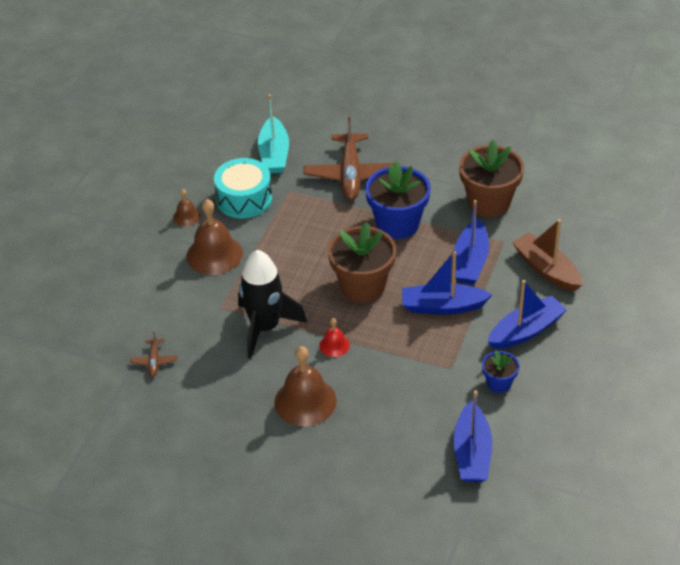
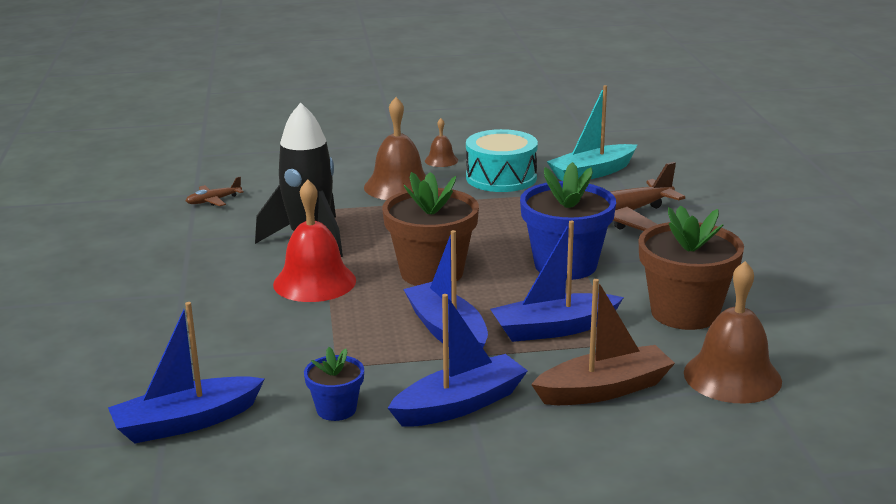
camera: 60 degrees right, 20 degrees down
brown bell [274,346,337,426] -> brown bell moved to [684,261,782,404]
red bell [319,318,350,357] -> red bell [273,179,356,302], size x1.97
blue boat [488,280,567,349] -> blue boat turned 60 degrees counterclockwise [388,294,528,427]
brown boat [512,219,582,291] -> brown boat turned 45 degrees clockwise [531,279,675,405]

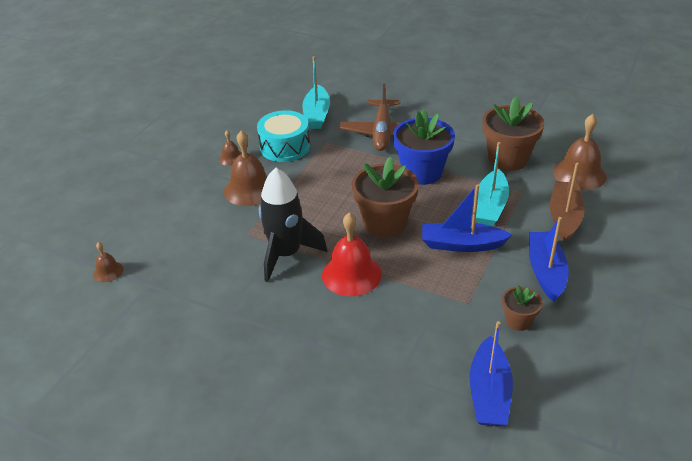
camera: 55 degrees left, 15 degrees up
brown plane [186,177,244,206] -> none
blue flower pot [304,347,364,421] -> brown flower pot [502,285,542,331]
blue boat [490,221,624,342] -> turquoise boat [476,142,509,226]
none -> brown bell [93,242,124,282]

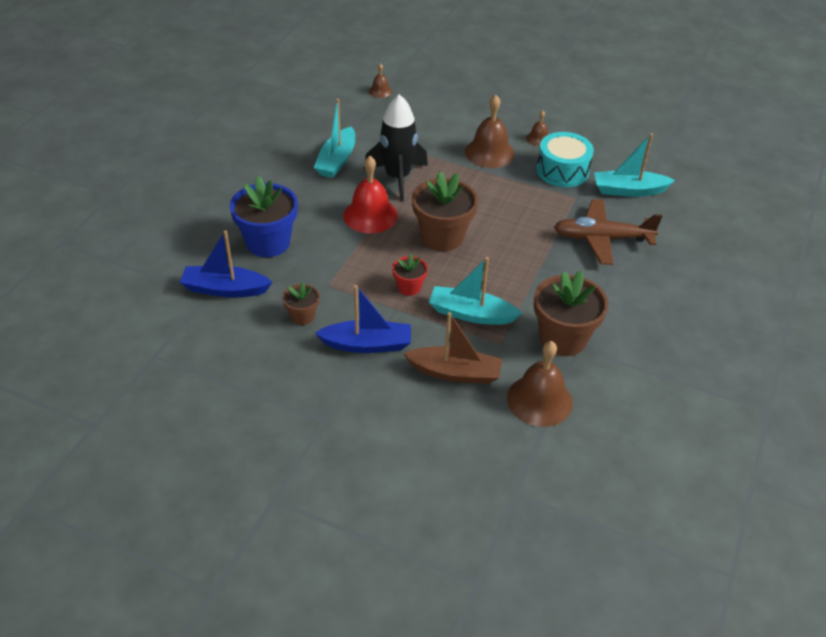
camera: 85 degrees right, 5 degrees up
blue flower pot [393,109,455,185] -> blue flower pot moved to [230,176,298,257]
blue boat [422,184,512,252] -> red flower pot [392,254,428,296]
none -> turquoise boat [314,99,355,178]

